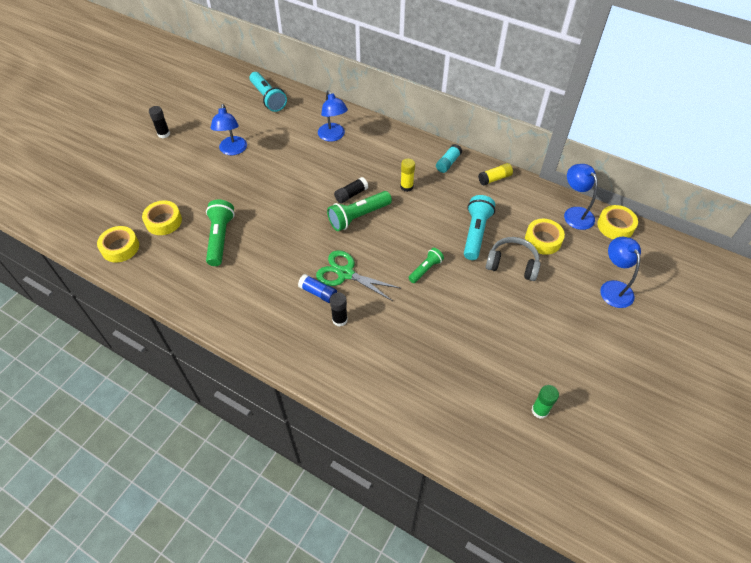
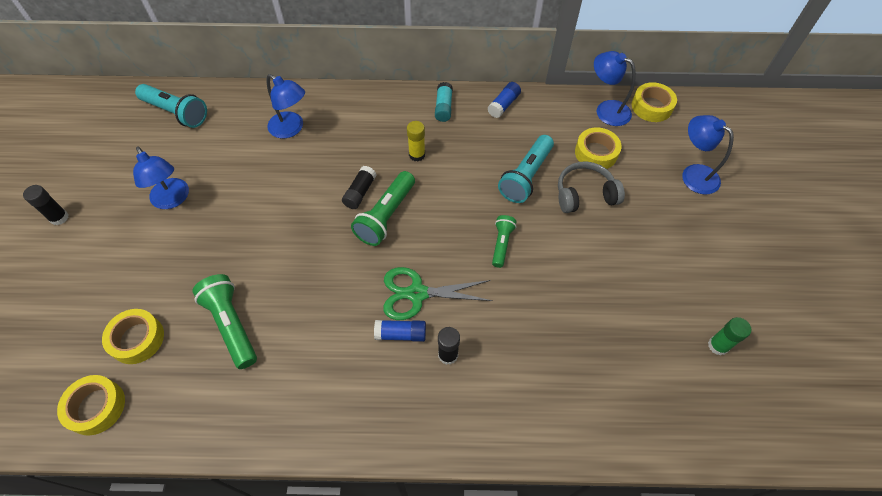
camera: 30 degrees left, 5 degrees up
turquoise flashlight [464,195,495,260] -> turquoise flashlight turned 135 degrees counterclockwise [498,135,554,203]
yellow glue stick [478,163,513,185] -> blue glue stick [488,82,521,118]

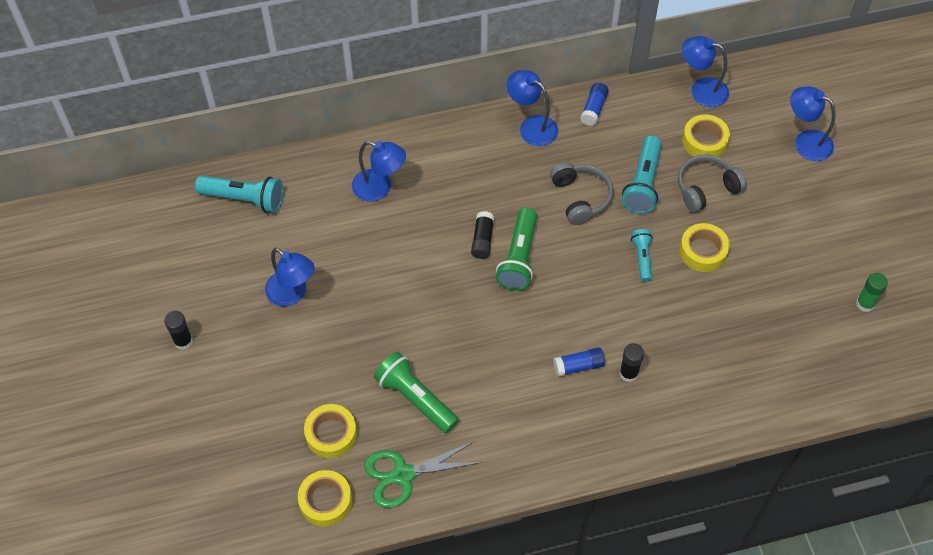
camera: 15 degrees left, 0 degrees up
green scissors [383,267,493,320] -> green scissors moved to [364,441,482,508]
yellow glue stick [407,121,425,161] -> none
turquoise glue stick [435,82,453,122] -> blue lamp [507,70,558,146]
green flashlight [492,215,517,268] -> turquoise flashlight [631,229,653,282]
yellow tape [632,82,677,122] -> yellow tape moved to [679,223,730,272]
none -> grey headphones [550,162,613,225]

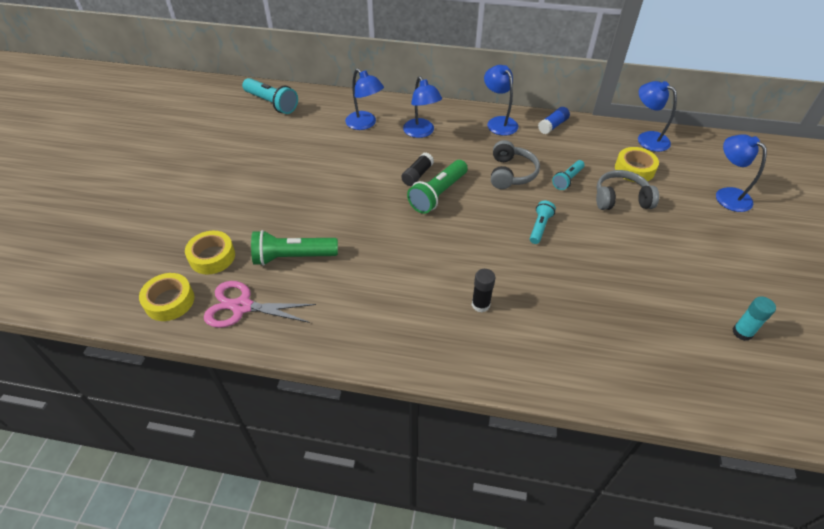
camera: 25 degrees right, 10 degrees down
black glue stick [164,311,193,350] -> none
blue lamp [265,248,315,306] -> blue lamp moved to [403,76,442,138]
green scissors [364,441,482,508] -> pink scissors [204,281,316,328]
green flashlight [374,351,459,433] -> green flashlight turned 75 degrees counterclockwise [251,230,338,266]
blue glue stick [553,347,605,377] -> none
turquoise flashlight [622,135,662,214] -> turquoise flashlight [552,160,585,190], size x0.59
yellow tape [679,223,730,272] -> none
green glue stick [856,273,888,312] -> turquoise glue stick [732,296,776,341]

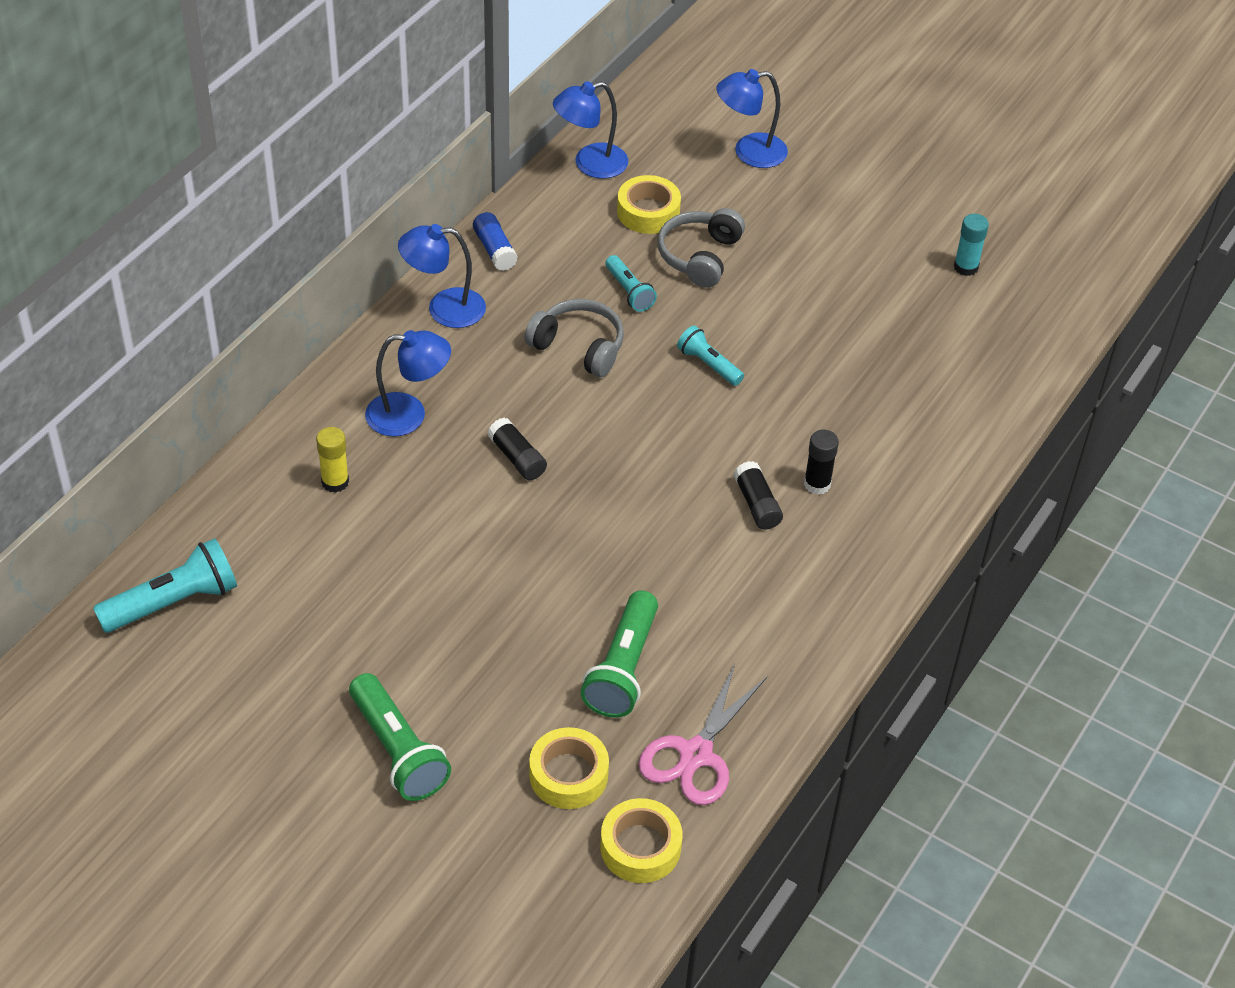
camera: 70 degrees left, 0 degrees up
blue lamp [345,69,384,130] -> yellow glue stick [316,427,349,493]
green flashlight [407,160,468,214] -> green flashlight moved to [349,673,451,801]
none -> black glue stick [734,461,783,530]

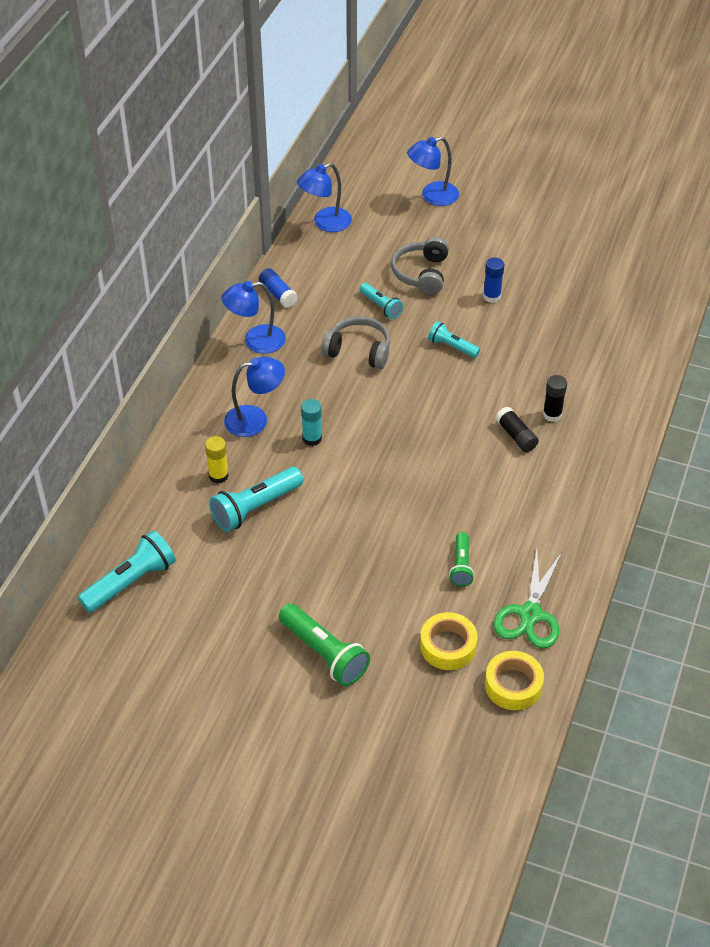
camera: 10 degrees left, 0 degrees up
black glue stick [487,418,547,480] -> none
green flashlight [581,590,658,718] -> green flashlight [449,532,474,587], size x0.59
yellow tape [617,175,681,234] -> none
pink scissors [638,664,767,805] -> green scissors [493,549,562,648]
turquoise glue stick [954,214,989,276] -> turquoise glue stick moved to [301,399,322,446]
none -> turquoise flashlight [209,467,303,532]
none -> blue glue stick [483,257,504,303]

